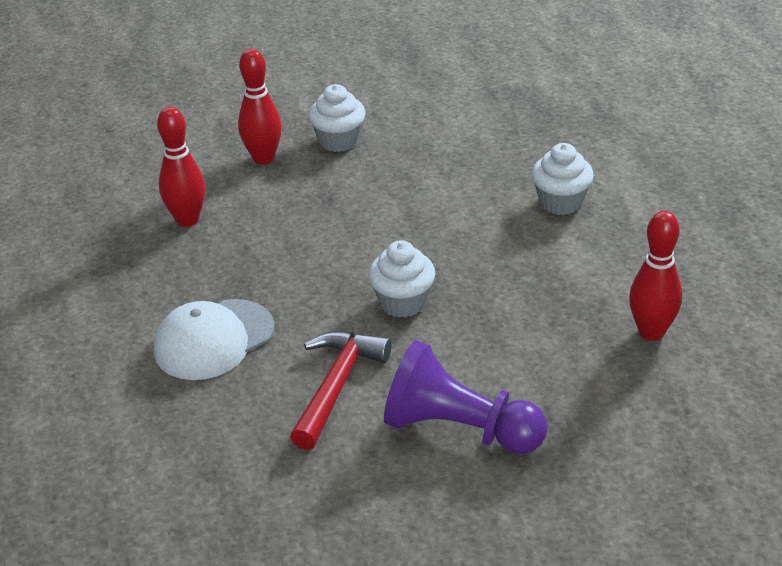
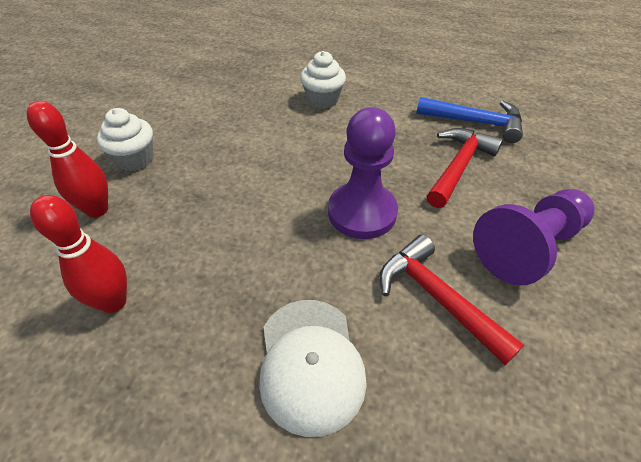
camera: 60 degrees left, 10 degrees up
white cupcake [368,240,435,318] -> purple pawn [328,107,398,239]
red bowling pin [629,211,682,341] -> blue hammer [416,97,523,143]
none -> red hammer [427,128,503,208]

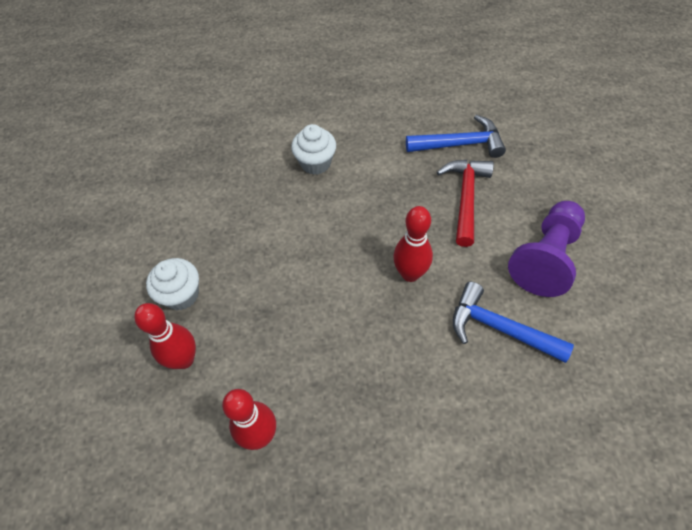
camera: 20 degrees left, 10 degrees up
white cap [259,300,367,437] -> none
purple pawn [328,107,398,239] -> red bowling pin [393,206,433,282]
red hammer [379,234,524,365] -> blue hammer [453,282,574,363]

